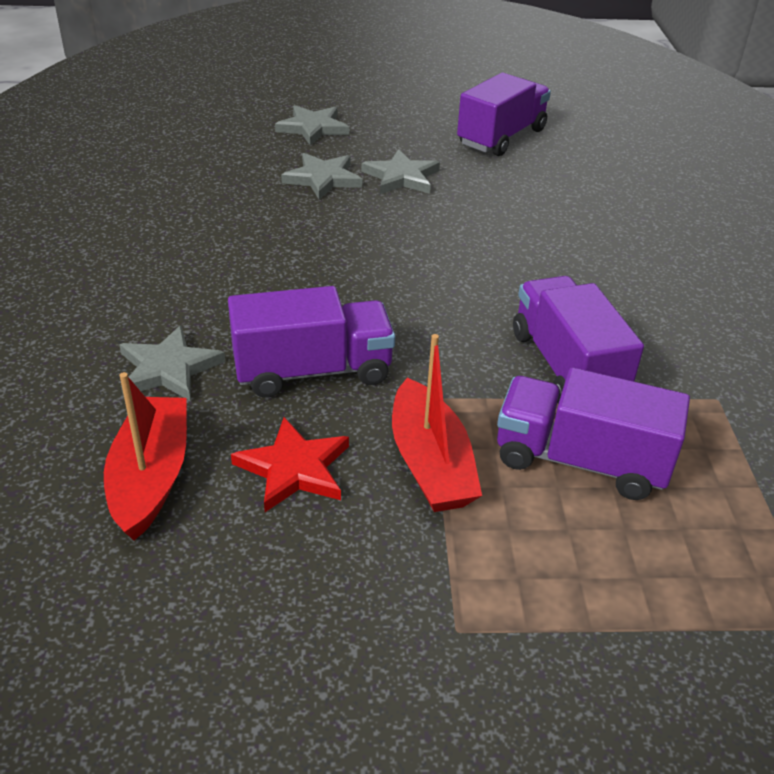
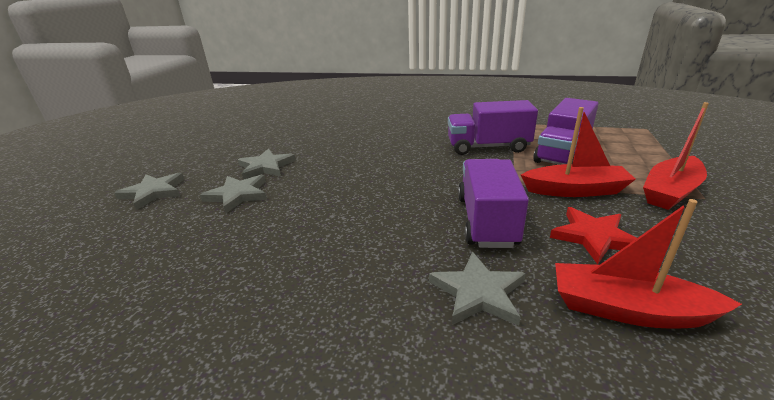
camera: 70 degrees left, 10 degrees down
purple truck [457,73,551,156] -> none
none -> red boat [643,102,709,210]

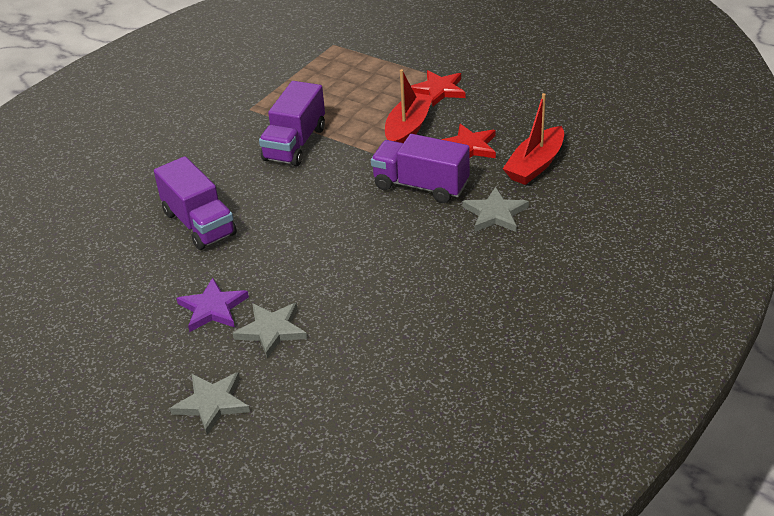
camera: 70 degrees left, 10 degrees up
grey star [238,149,296,180] -> purple star [176,278,249,332]
purple truck [533,98,598,165] -> purple truck moved to [154,156,237,250]
red boat [643,102,709,210] -> red star [411,70,466,106]

